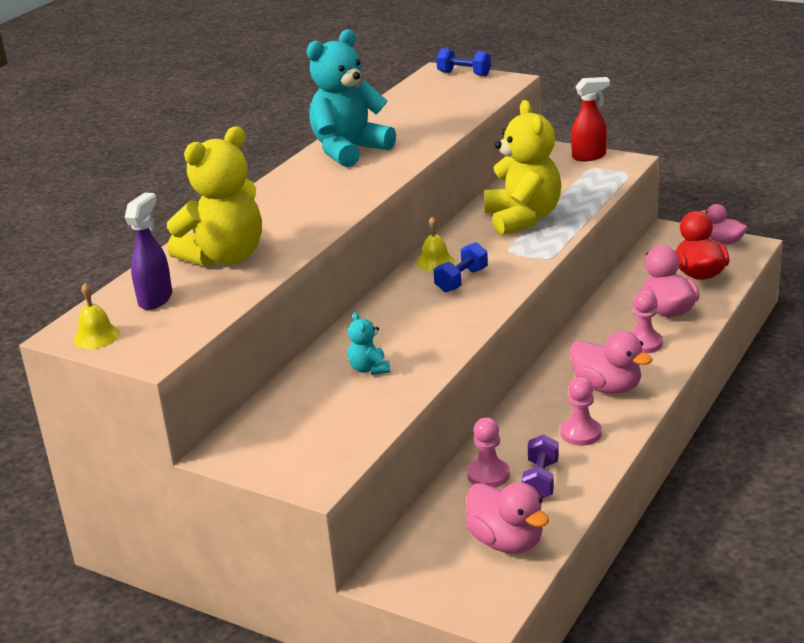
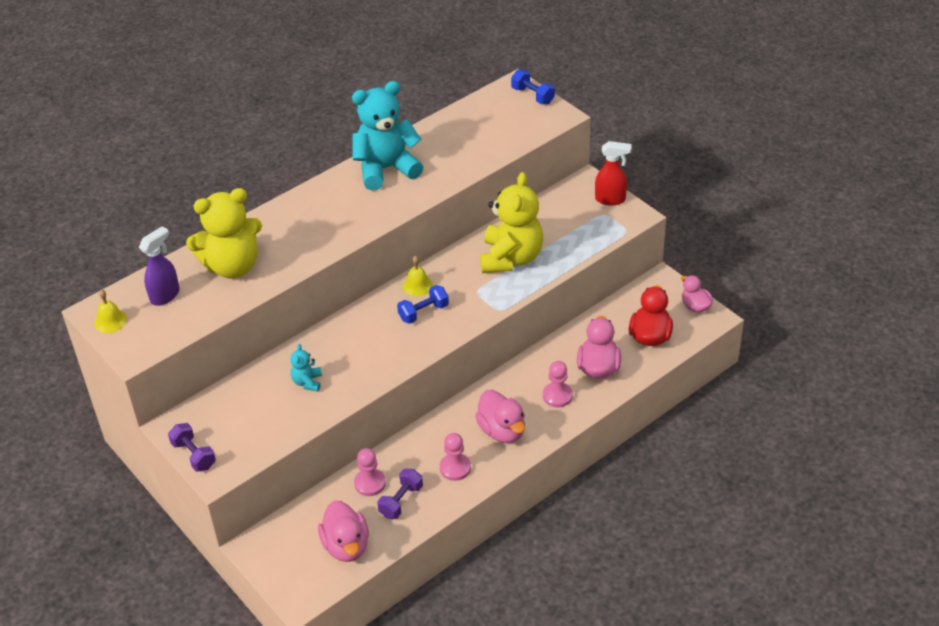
camera: 20 degrees right, 15 degrees up
none -> purple dumbbell [168,423,216,472]

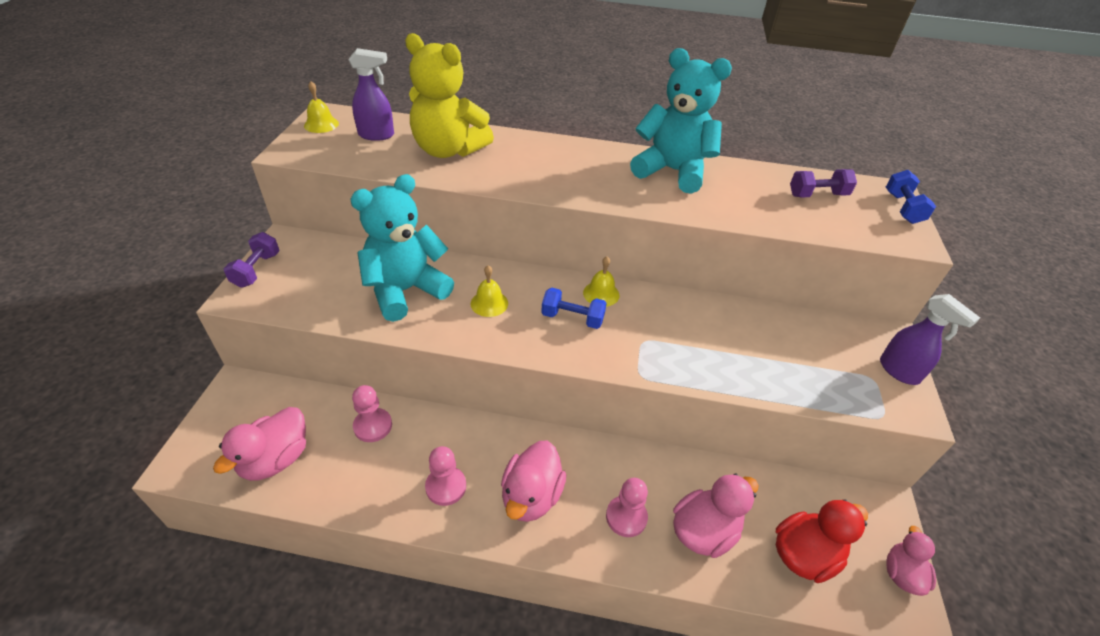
camera: 45 degrees right, 0 degrees up
turquoise teddy bear [290,344,322,392] -> turquoise teddy bear [350,174,454,322], size x2.26
purple dumbbell [377,469,423,519] -> purple dumbbell moved to [790,169,857,197]
yellow teddy bear [480,172,543,273] -> none
red spray bottle [595,141,632,205] -> purple spray bottle [880,294,980,385]
none -> yellow bell [470,265,508,317]

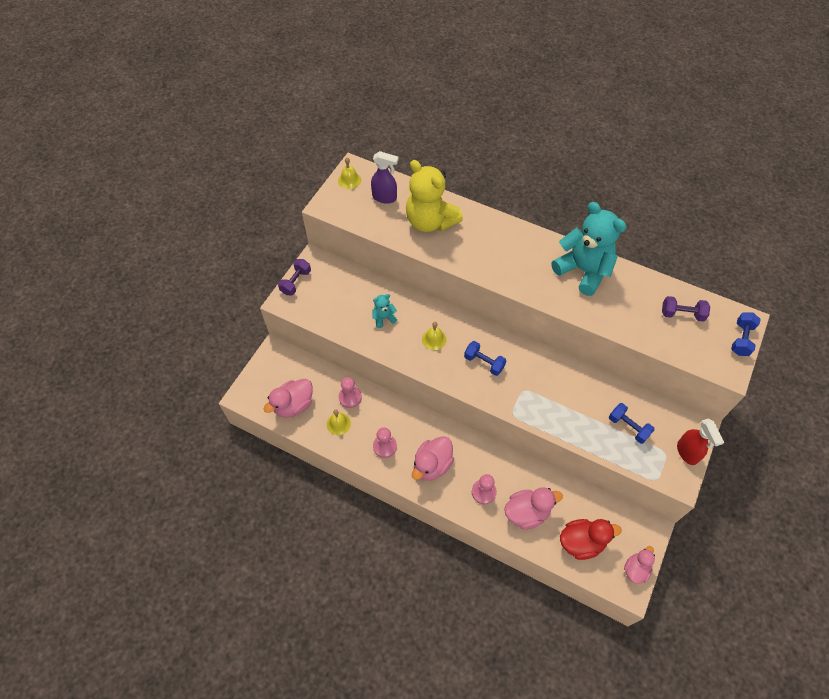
camera: 20 degrees right, 15 degrees up
turquoise teddy bear [350,174,454,322] -> turquoise teddy bear [372,294,397,328], size x0.44
yellow bell [583,256,619,307] -> yellow bell moved to [327,410,351,435]
purple spray bottle [880,294,980,385] -> red spray bottle [677,418,724,465]
none -> blue dumbbell [609,403,655,444]

